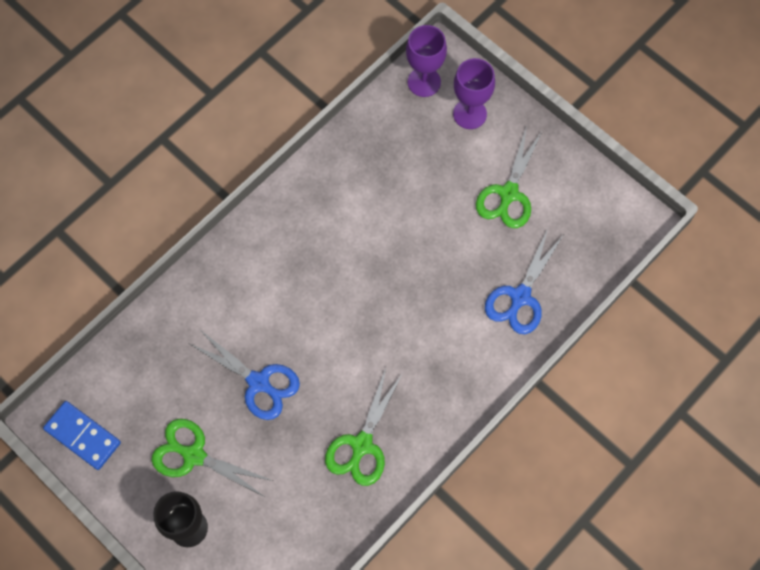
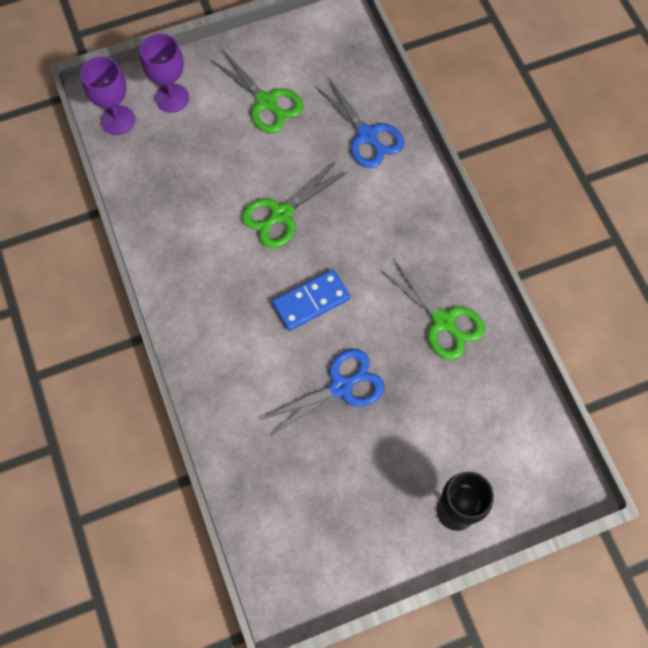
camera: 65 degrees left, 0 degrees up
blue domino [43,401,121,470] -> blue domino moved to [272,269,350,331]
green scissors [152,419,273,497] -> green scissors moved to [242,162,347,248]

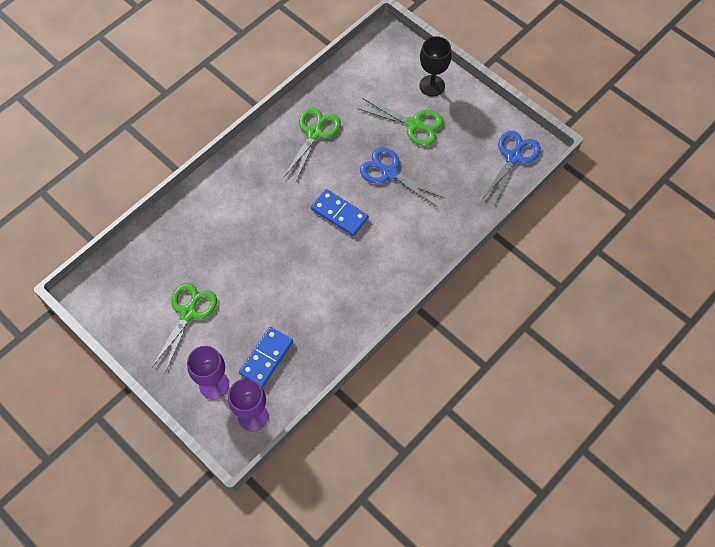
camera: 115 degrees left, 5 degrees down
green scissors [242,162,347,248] -> green scissors moved to [357,99,444,146]
blue scissors [315,77,405,168] -> blue scissors moved to [483,131,541,205]
none -> blue domino [239,327,293,387]

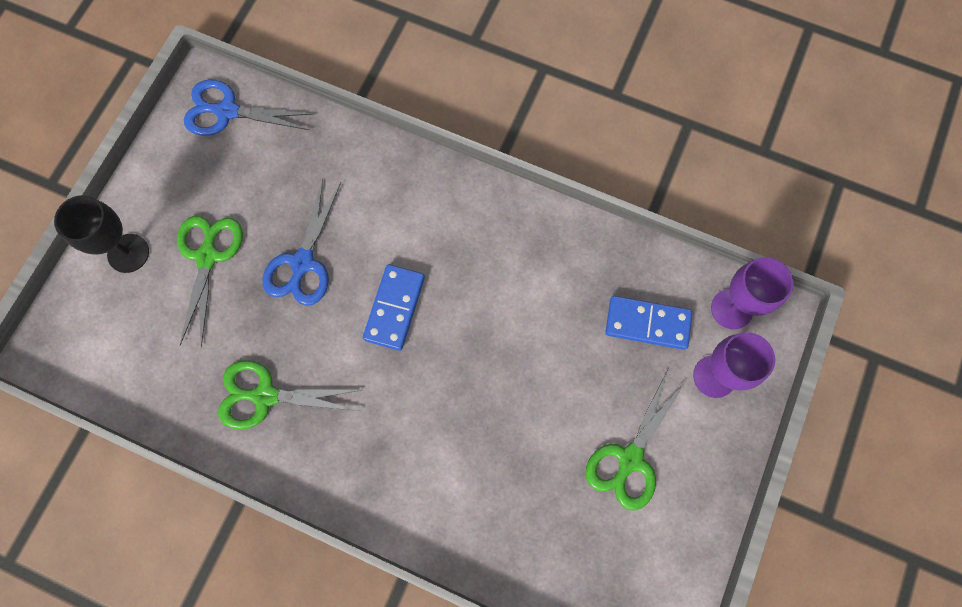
camera: 110 degrees left, 10 degrees up
green scissors [152,283,217,373] -> green scissors turned 60 degrees counterclockwise [585,369,687,511]

